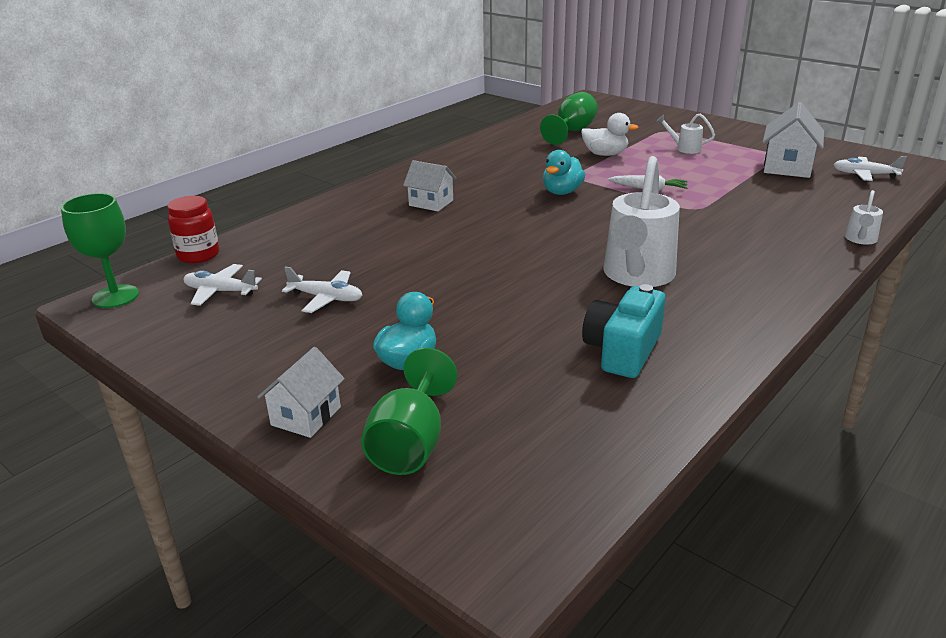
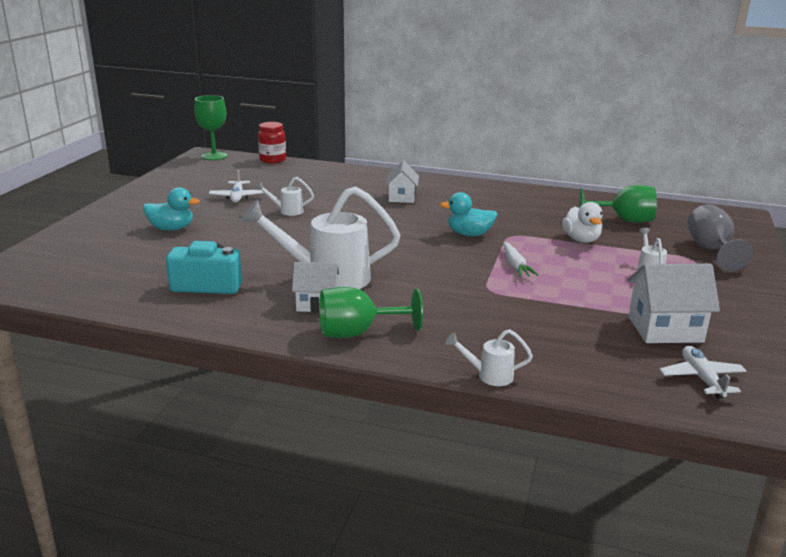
camera: 65 degrees right, 5 degrees down
white plane [183,264,262,306] -> none
white house [257,347,345,438] -> white house moved to [292,262,340,313]
green goblet [361,348,457,475] -> green goblet moved to [319,287,423,338]
none -> white watering can [256,177,314,216]
none -> grey goblet [687,204,753,271]

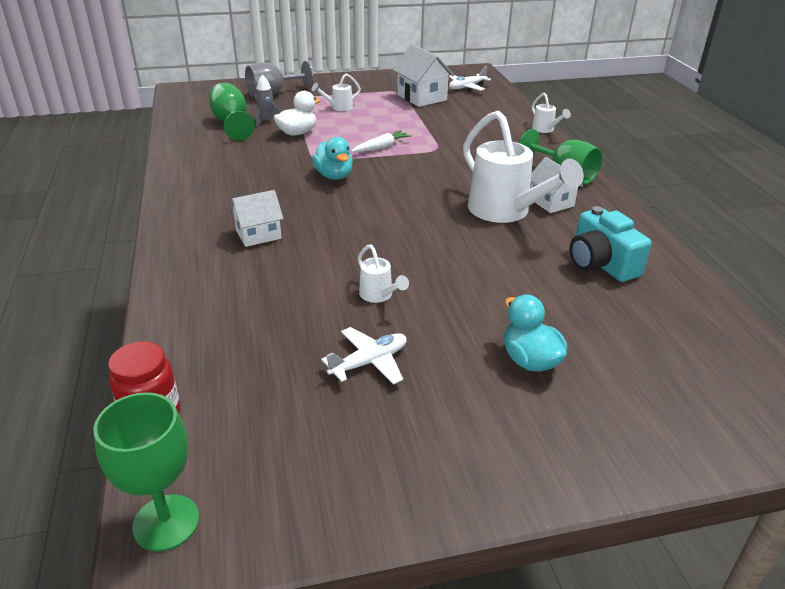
camera: 120 degrees left, 10 degrees up
none -> grey rocket [255,75,281,127]

